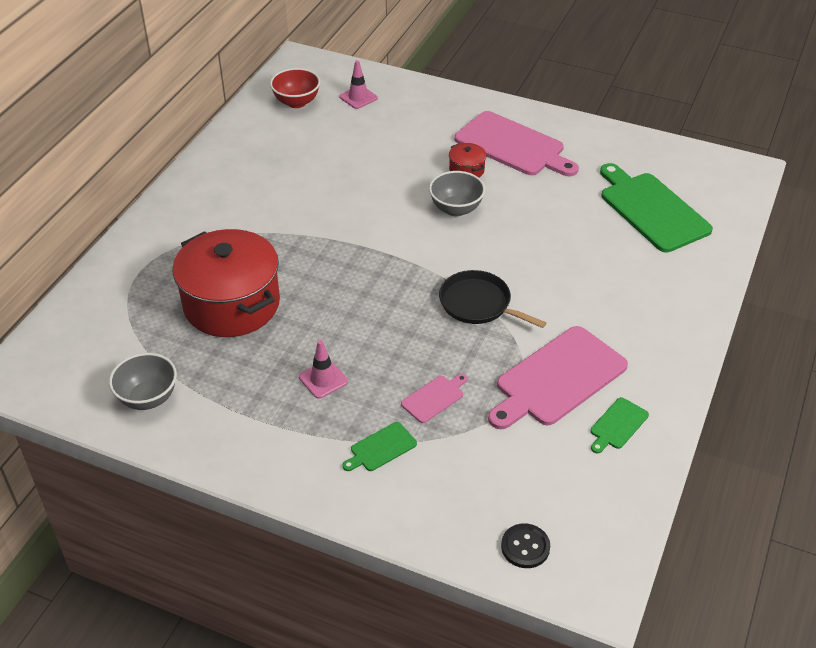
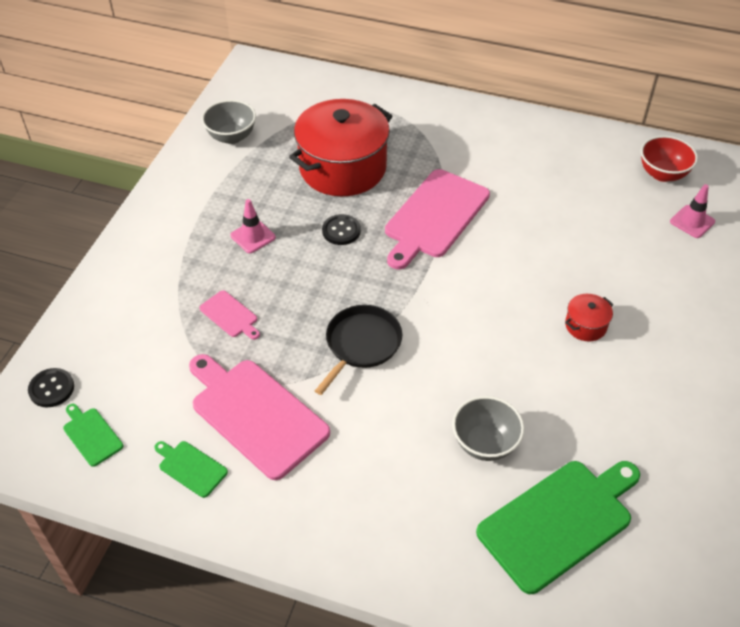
camera: 85 degrees right, 5 degrees up
green cutting board [343,422,417,471] -> green cutting board moved to [63,404,123,467]
grey bowl [429,171,485,216] -> grey bowl moved to [452,396,524,461]
pink cutting board [454,111,579,176] -> pink cutting board moved to [385,169,490,269]
none -> black button [322,214,361,245]

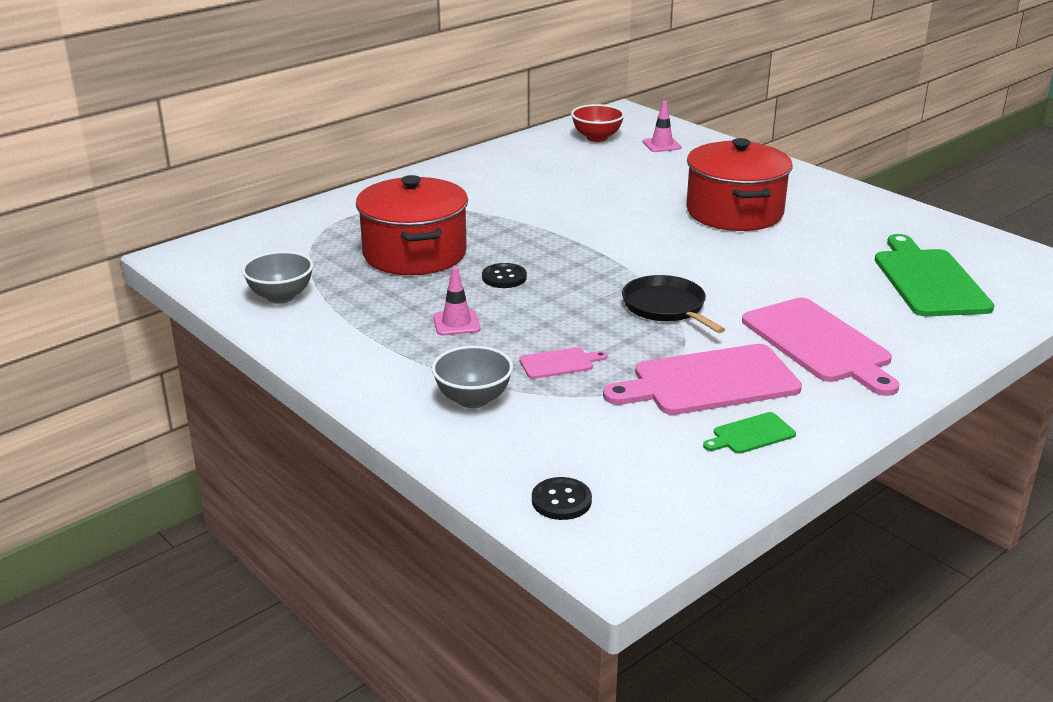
camera: 60 degrees left, 20 degrees down
green cutting board [63,404,123,467] -> none
pink cutting board [385,169,490,269] -> pink cutting board moved to [742,298,899,396]
grey bowl [452,396,524,461] -> grey bowl moved to [432,345,513,408]
red pot [565,294,614,341] -> red pot [686,138,792,231], size x2.41

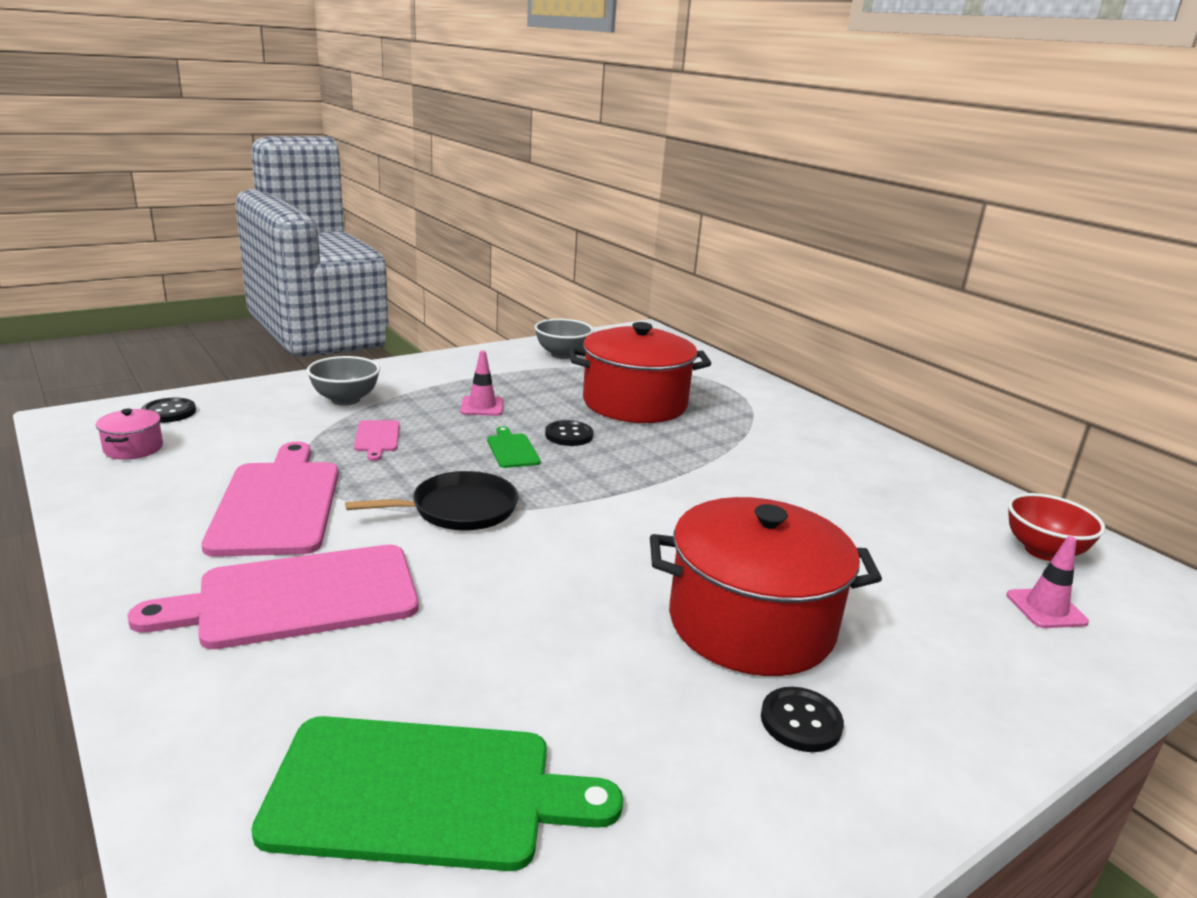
camera: 95 degrees right, 5 degrees down
green cutting board [703,412,796,454] -> green cutting board moved to [487,426,541,468]
none -> pink pot [96,409,163,460]
none -> black button [761,687,844,752]

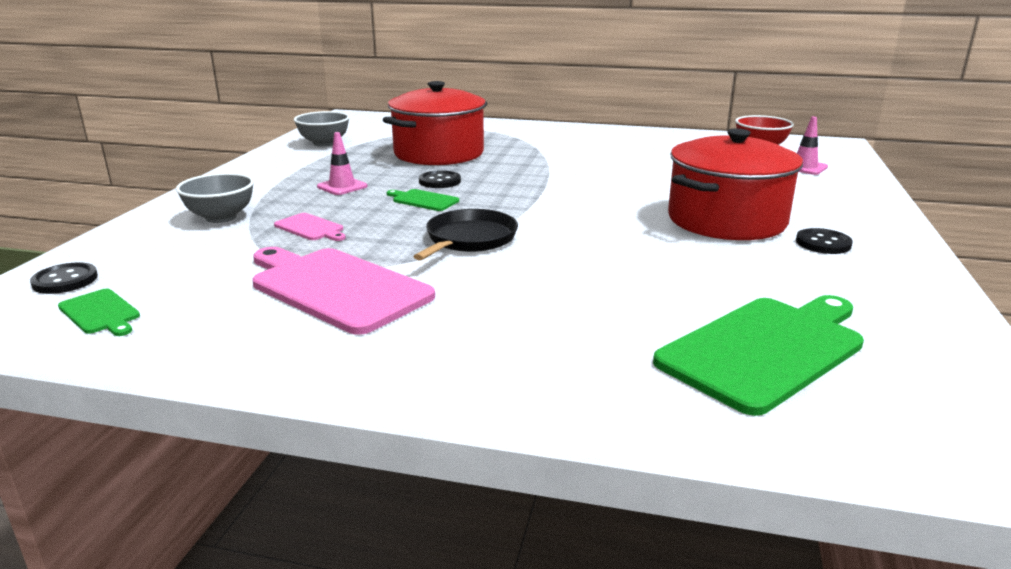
camera: 40 degrees left, 0 degrees up
pink pot [96,409,163,460] -> green cutting board [58,289,140,336]
pink cutting board [127,545,419,649] -> none

